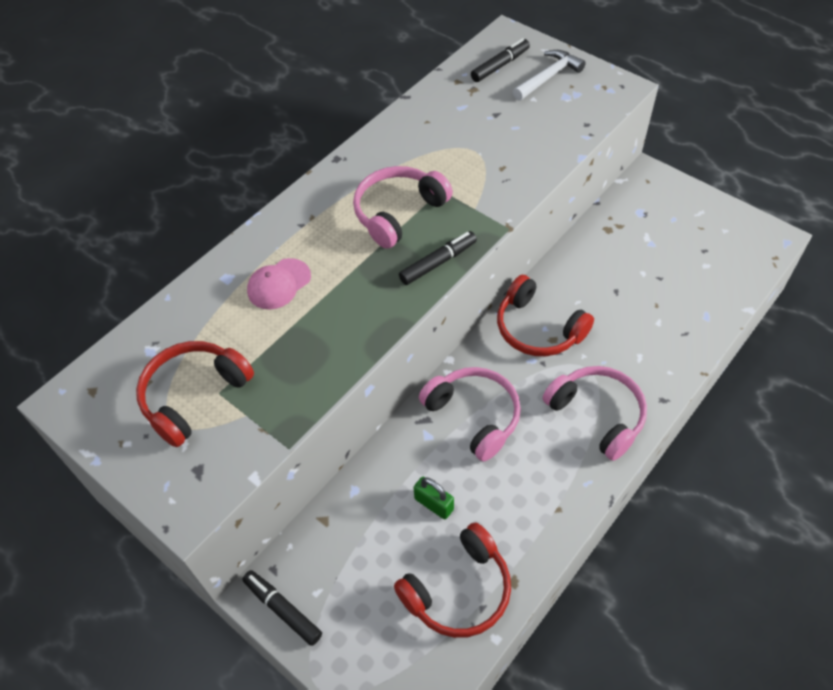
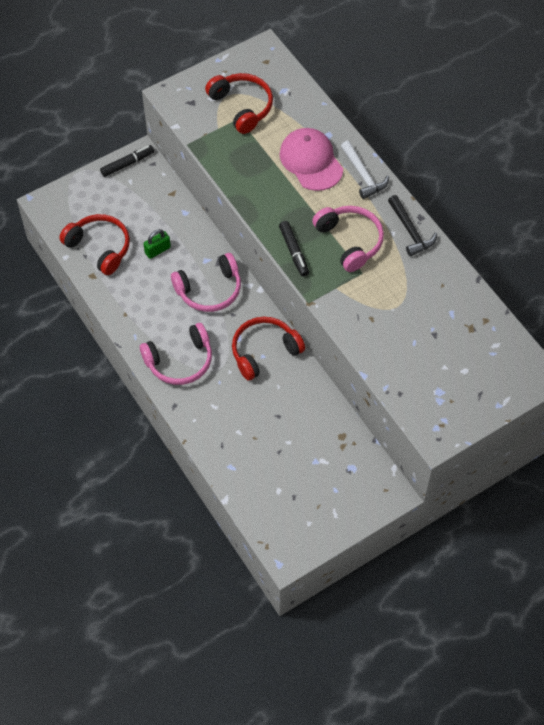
camera: 105 degrees right, 5 degrees up
pink cap [247,258,311,309] -> pink cap [279,128,343,191], size x1.61
red headphones [394,522,511,638] -> red headphones turned 150 degrees clockwise [59,214,130,275]
black marker [471,38,530,82] -> none
white hammer [513,50,586,101] -> white hammer moved to [341,141,389,199]
none -> black hammer [388,195,437,256]

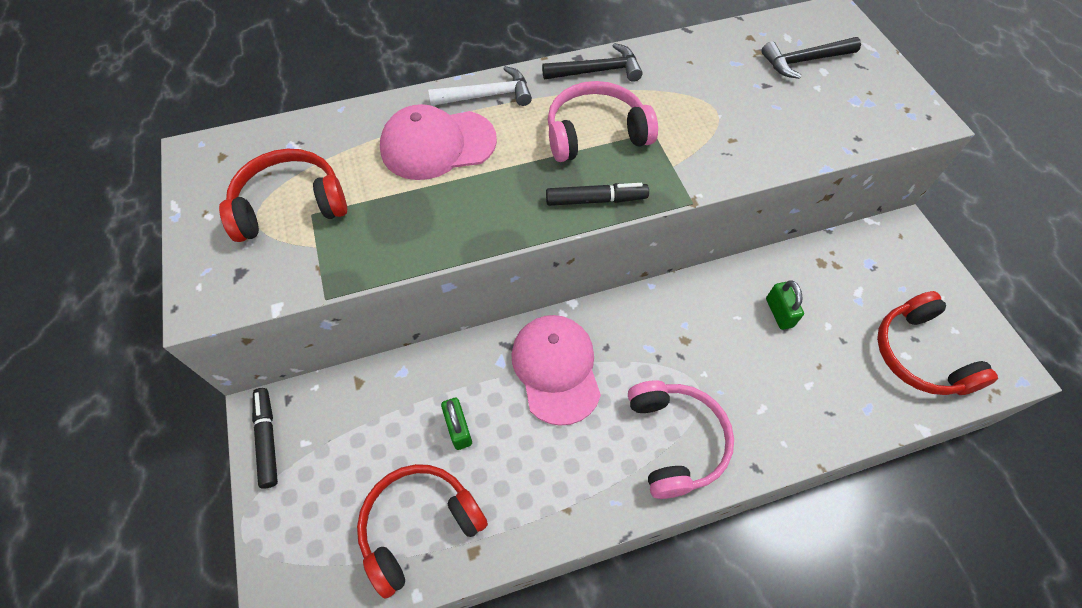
camera: 75 degrees left, 0 degrees up
pink headphones [171,253,241,312] -> pink cap [511,315,601,426]
red headphones [232,317,305,381] -> red headphones moved to [877,291,998,395]
none -> black hammer [762,37,861,79]
none -> green padlock [766,280,804,330]

